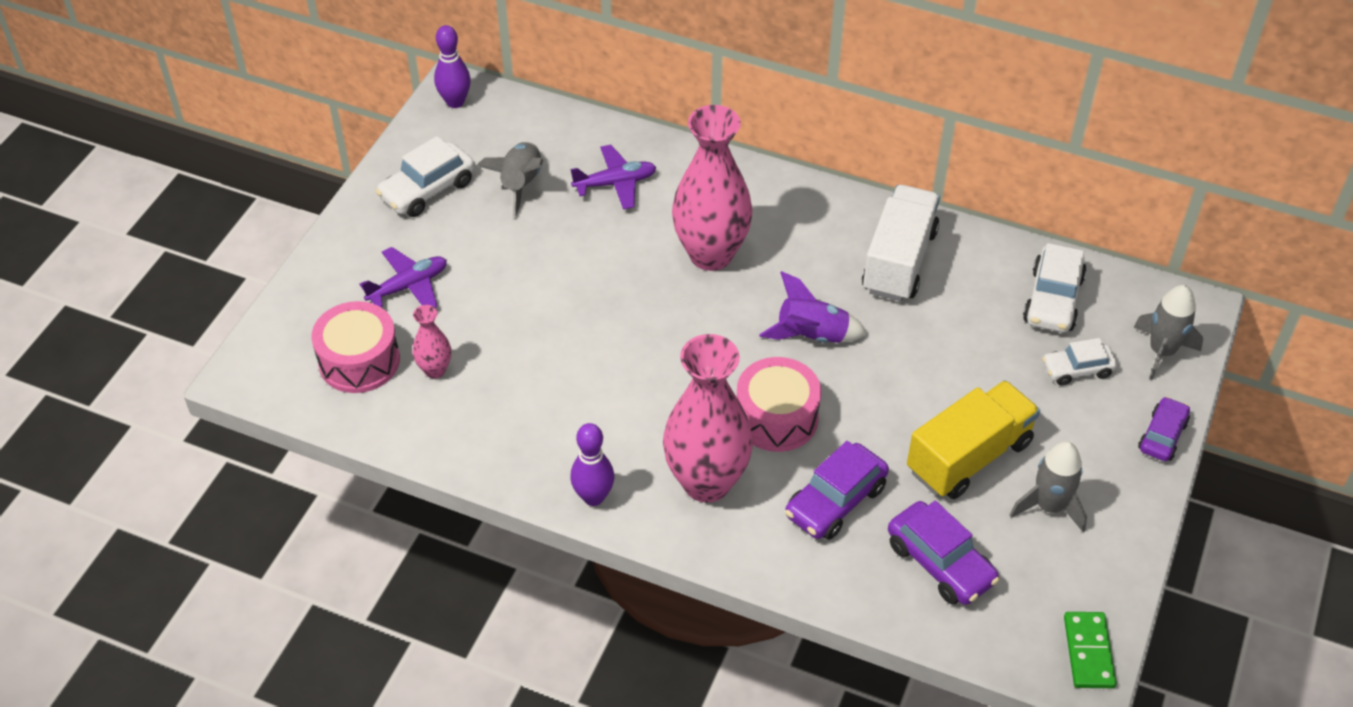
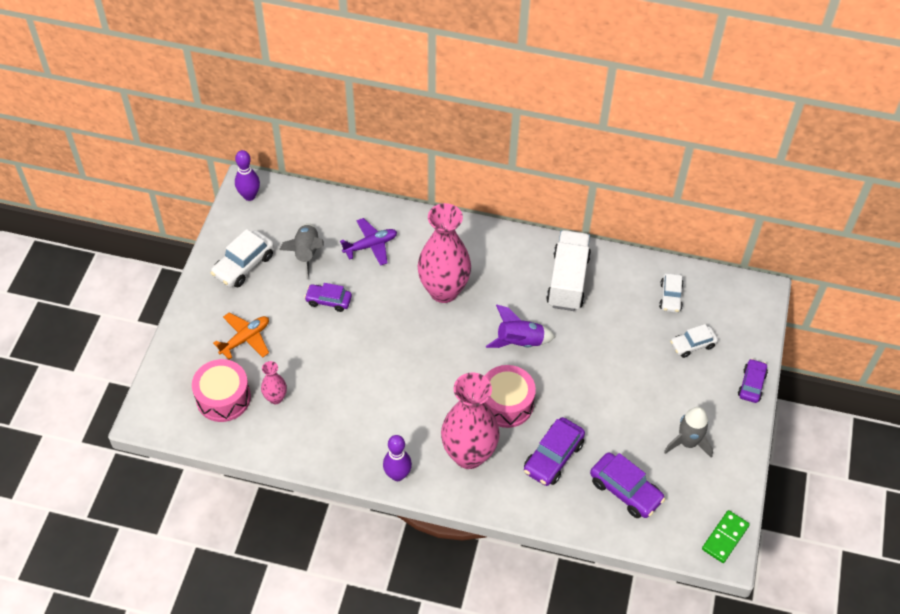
camera: 10 degrees left, 5 degrees up
purple plane [359,247,447,308] -> orange plane [213,313,269,360]
yellow truck [907,380,1040,499] -> none
white car [1023,243,1087,333] -> white car [659,273,683,313], size x0.66
green domino [1064,612,1117,688] -> green domino turned 45 degrees clockwise [702,510,750,563]
grey rocket [1133,285,1203,380] -> none
none -> purple car [304,283,352,312]

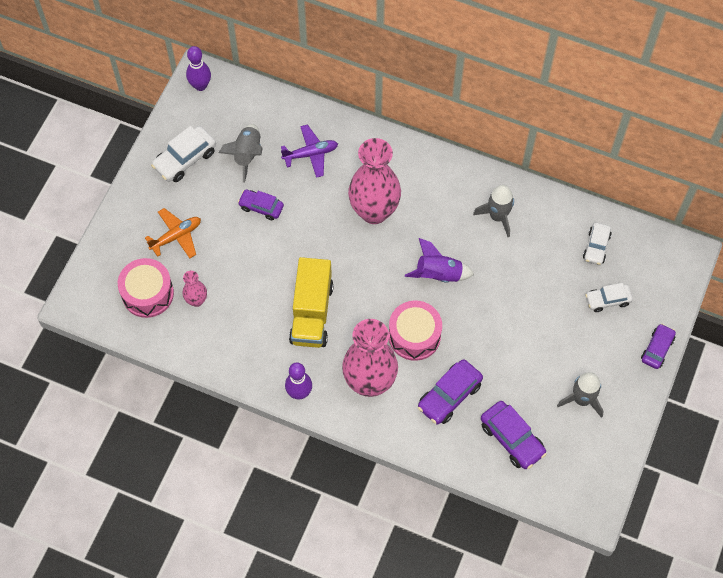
camera: 10 degrees right, 10 degrees up
white truck [546,230,591,311] -> grey rocket [473,185,514,237]
green domino [702,510,750,563] -> none
none -> yellow truck [289,257,334,348]

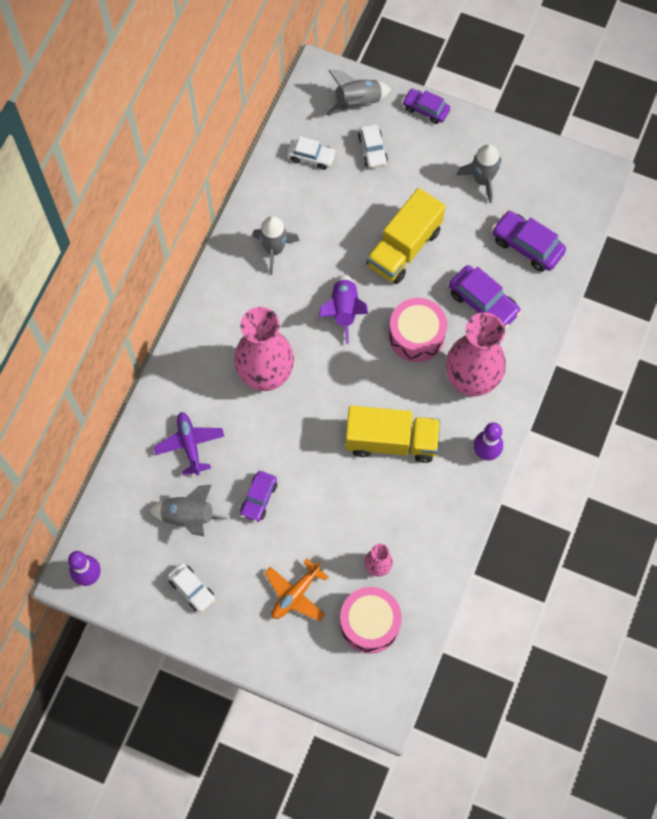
camera: 90 degrees left, 5 degrees up
orange plane [145,208,201,258] -> orange plane turned 105 degrees counterclockwise [264,558,329,621]
white car [151,126,216,182] -> white car [168,563,215,612], size x0.66
purple car [481,401,547,469] -> purple car turned 105 degrees counterclockwise [492,211,566,272]
none -> grey rocket [326,70,391,115]
none -> yellow truck [366,188,446,284]

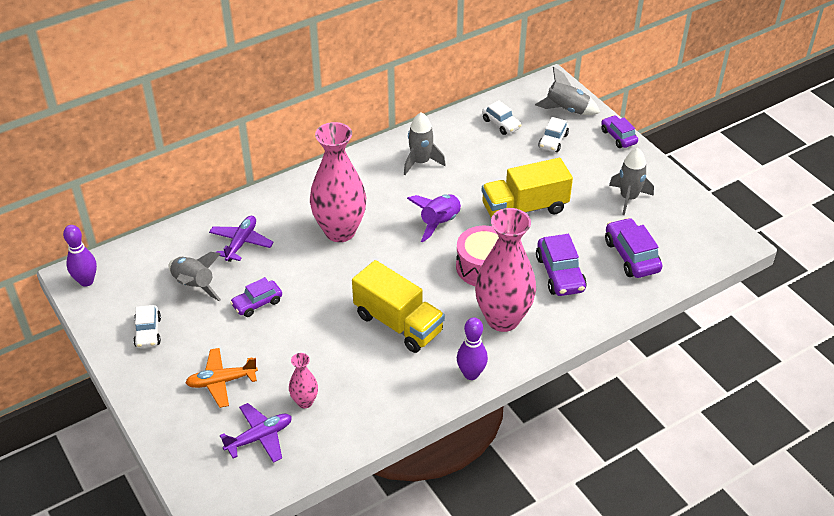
camera: 35 degrees right, 25 degrees down
pink drum [340,587,402,654] -> purple plane [220,403,292,463]

